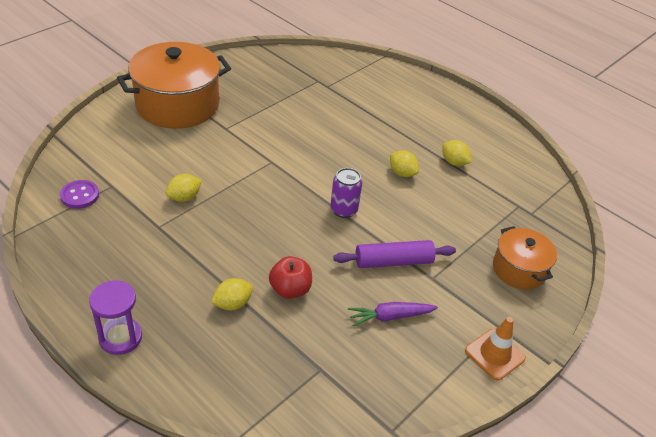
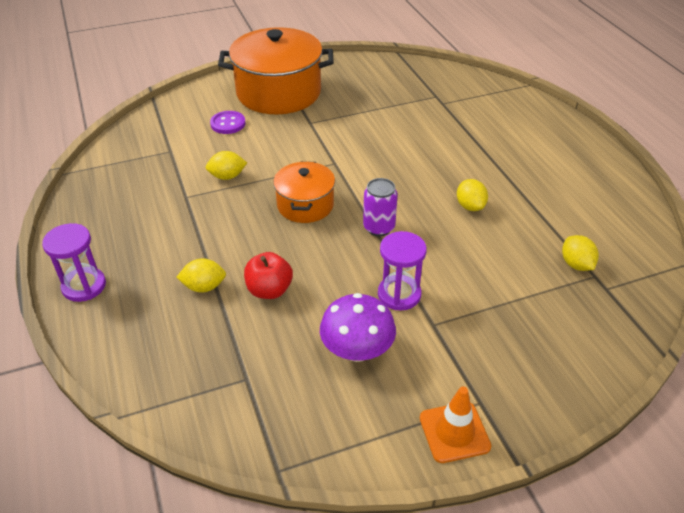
camera: 30 degrees right, 0 degrees up
purple button [60,180,99,209] -> purple button moved to [210,111,246,134]
purple rolling pin [333,240,456,268] -> purple hourglass [378,231,427,311]
purple carrot [348,302,438,326] -> purple mushroom [320,293,396,362]
yellow lemon [442,140,471,166] -> yellow lemon moved to [562,235,599,271]
orange pot [493,226,557,290] -> orange pot moved to [273,161,335,223]

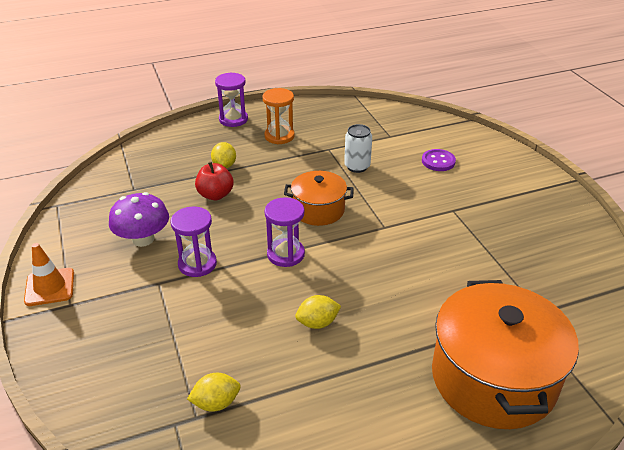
camera: 90 degrees right, 5 degrees down
yellow lemon [206,151,247,180] -> white can [344,124,372,173]
orange pot [218,27,334,114] -> orange pot moved to [432,280,579,429]
purple can [363,178,398,236] -> purple hourglass [265,197,305,267]
none -> orange hourglass [263,88,295,144]

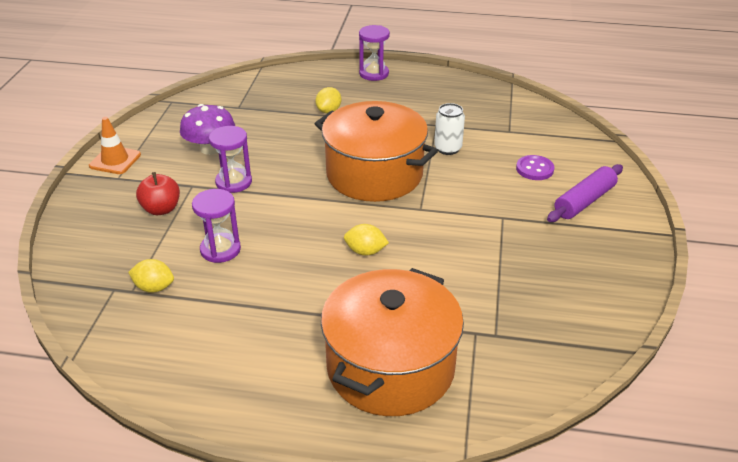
camera: 30 degrees right, 0 degrees up
red apple [195,162,233,200] -> red apple moved to [136,172,180,215]
orange hourglass [263,88,295,144] -> none
purple hourglass [265,197,305,267] -> purple hourglass moved to [192,189,241,263]
orange pot [284,171,354,226] -> orange pot [315,101,438,202], size x1.81
yellow lemon [295,295,341,329] -> yellow lemon moved to [344,224,389,256]
none -> purple rolling pin [547,164,623,222]

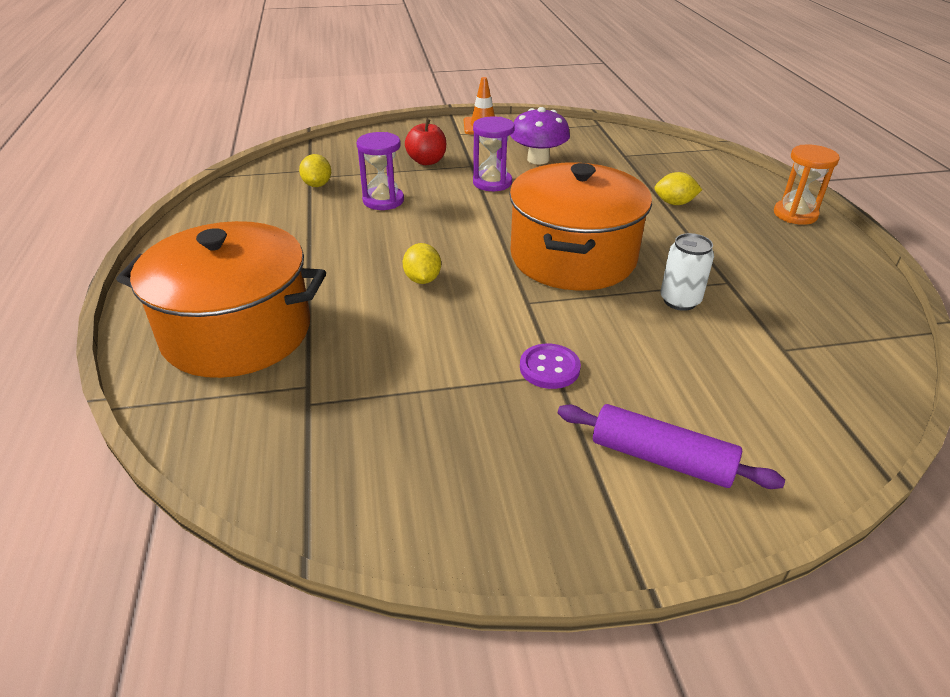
camera: 70 degrees right, 0 degrees up
purple hourglass [359,25,390,81] -> orange hourglass [774,145,840,225]
purple button [516,155,554,180] -> purple button moved to [520,344,581,389]

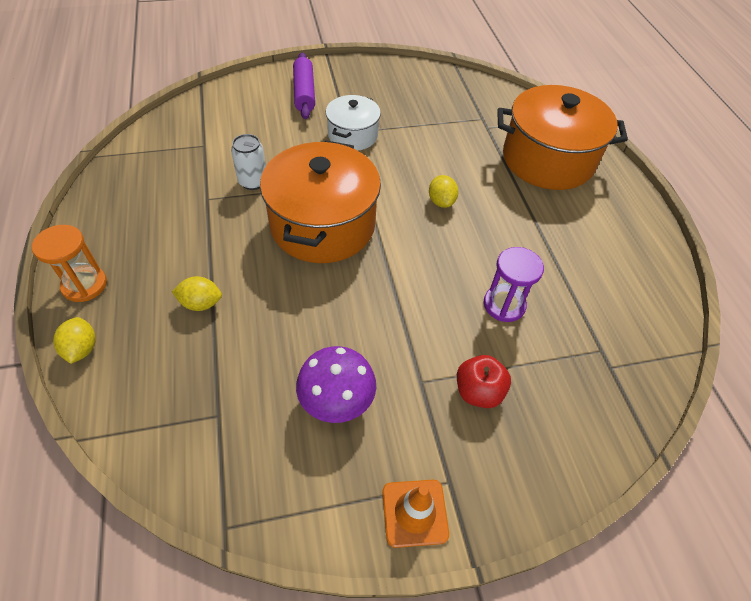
camera: 175 degrees right, 15 degrees up
yellow lemon [299,154,331,187] -> yellow lemon moved to [53,317,96,364]
purple hourglass [473,116,515,191] -> none
purple button [520,344,581,389] -> white pot [326,95,381,151]
purple rolling pin [558,404,785,489] -> purple rolling pin turned 60 degrees clockwise [293,53,315,119]

